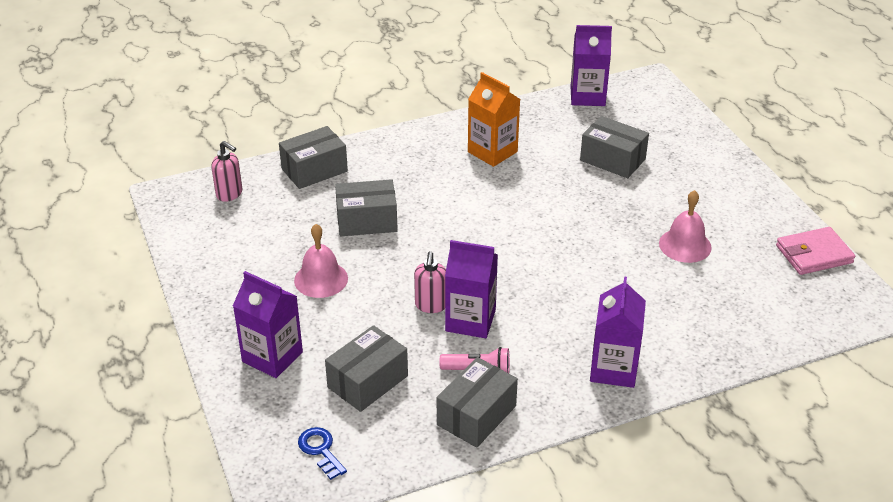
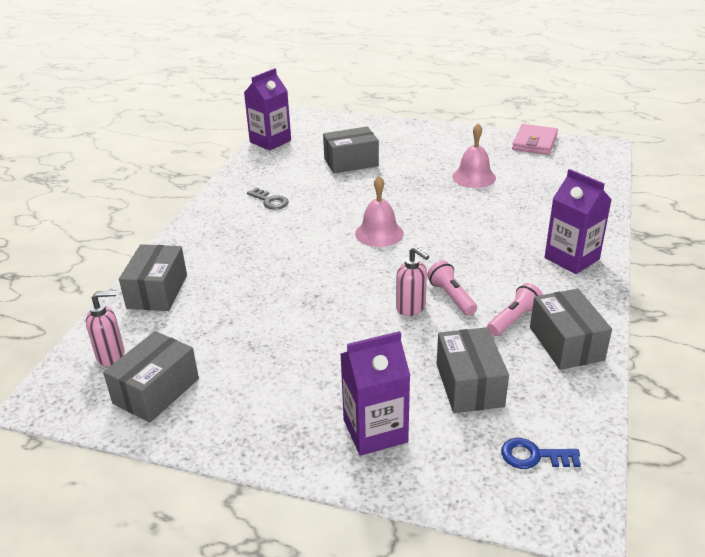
camera: 50 degrees left, 5 degrees down
pink bell [294,224,348,298] -> pink bell moved to [355,176,404,247]
grey box [335,179,398,236] -> grey box moved to [103,331,199,423]
purple carton [445,240,498,338] -> pink flashlight [427,261,477,316]
orange carton [468,72,520,167] -> grey key [247,188,289,210]

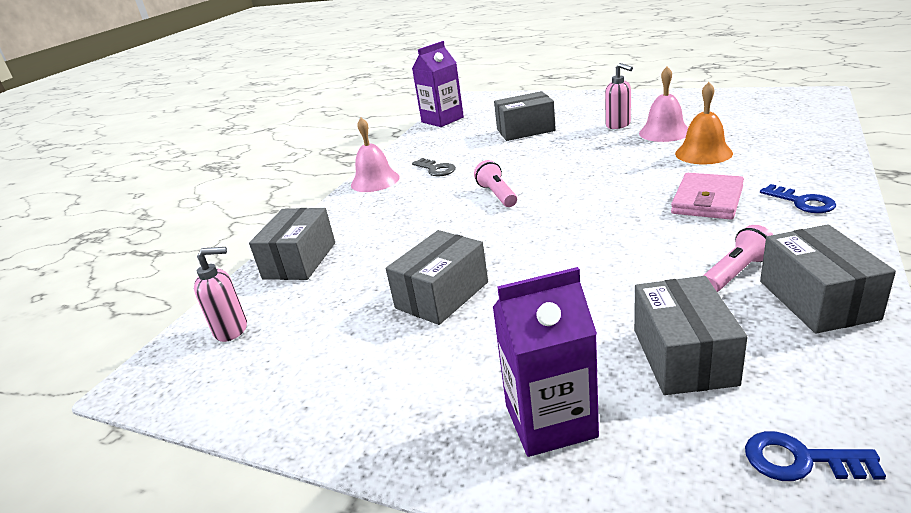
camera: 10 degrees right, 5 degrees down
grey box [103,331,199,423] -> grey box moved to [386,230,488,325]
pink bell [355,176,404,247] -> pink bell moved to [351,118,400,192]
pink soap dispenser [396,247,429,316] -> pink soap dispenser moved to [605,63,633,129]
pink flashlight [427,261,477,316] -> pink flashlight moved to [474,160,517,207]
pink wallet [512,124,558,155] -> pink wallet moved to [671,173,744,220]
purple carton [544,169,612,274] -> blue key [760,184,836,213]
none -> orange bell [675,82,733,165]

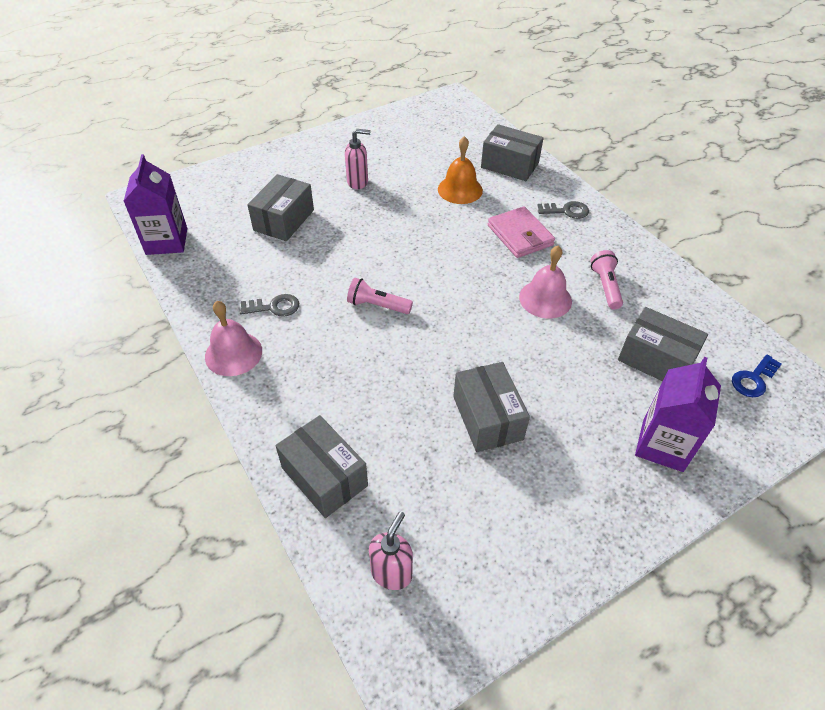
camera: 60 degrees left, 20 degrees up
pink bell [639,67,688,142] -> pink bell moved to [519,246,572,319]
blue key [760,184,836,213] -> grey key [537,201,589,219]
grey box [760,224,896,334] -> grey box moved to [481,124,544,181]

